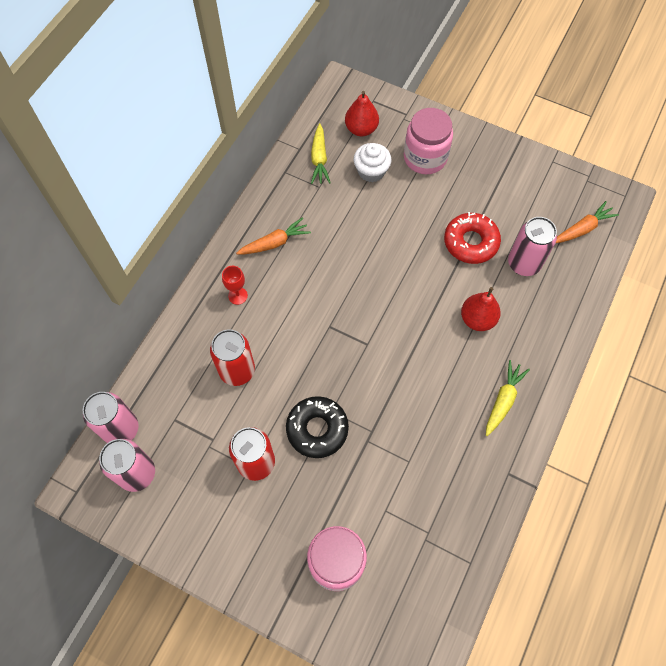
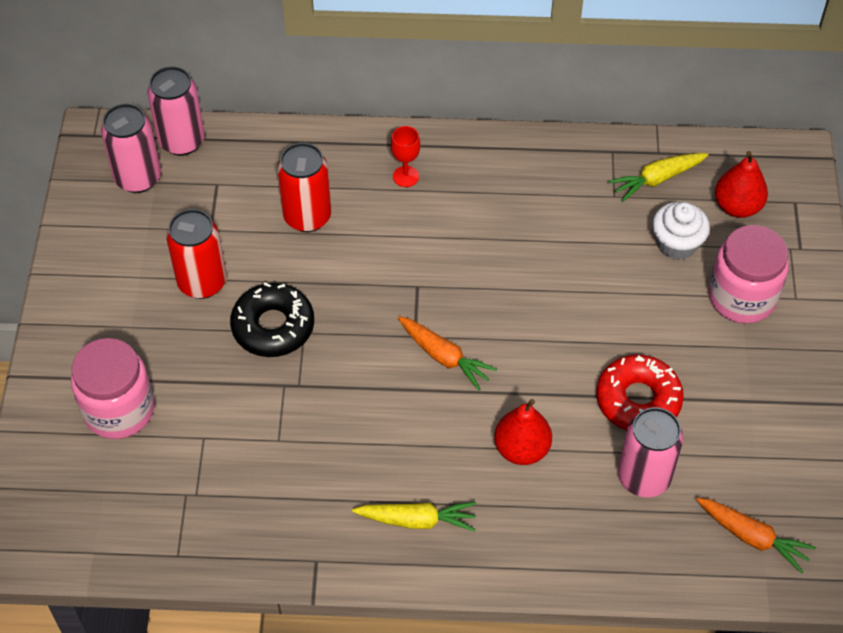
camera: 65 degrees right, 10 degrees down
orange carrot [236,217,311,255] -> orange carrot moved to [398,316,497,390]

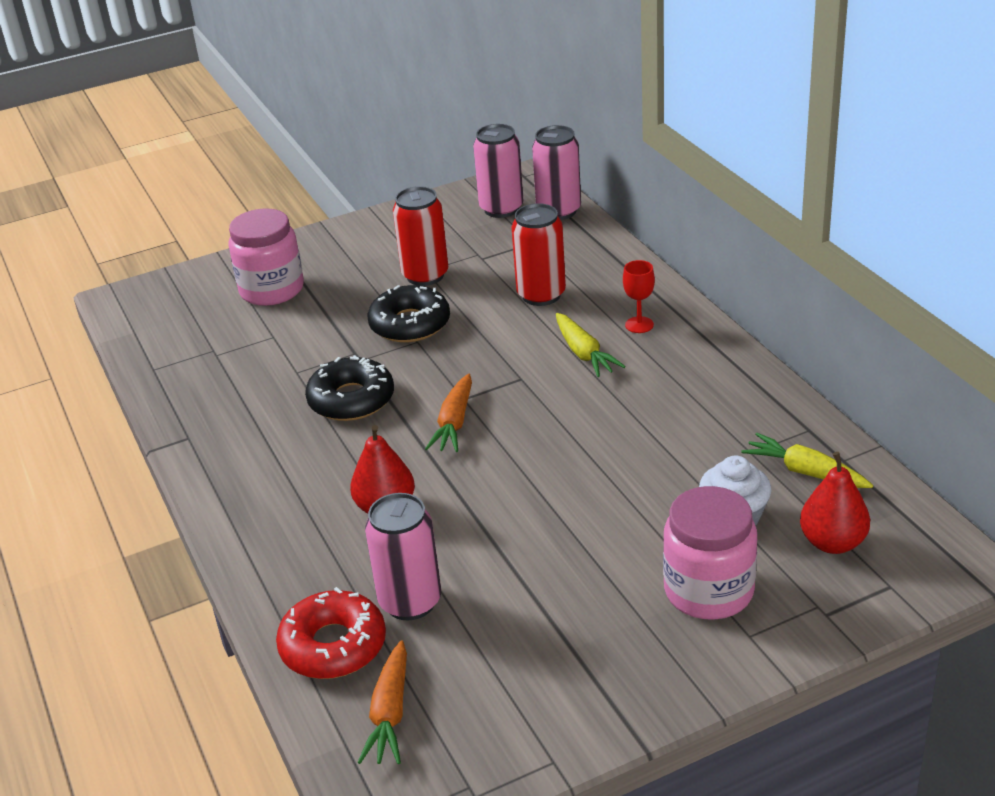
camera: 65 degrees right, 20 degrees down
yellow carrot [352,502,477,532] -> yellow carrot moved to [556,313,626,377]
red donut [596,355,684,430] -> red donut moved to [276,587,386,679]
none -> black donut [305,355,394,421]

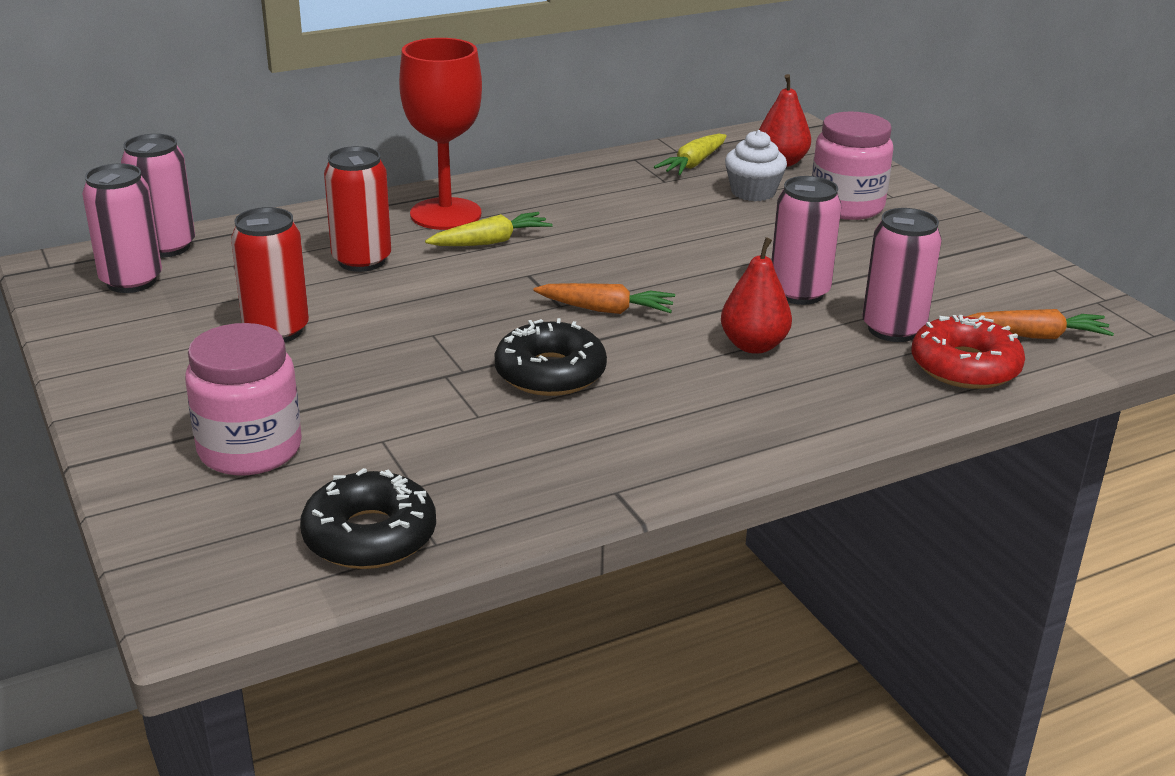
camera: 95 degrees left, 5 degrees down
black donut [367,285,450,342] -> black donut moved to [300,468,436,569]
red goblet [623,260,655,333] -> red goblet [399,38,482,230], size x2.31
none -> pink can [771,176,842,305]

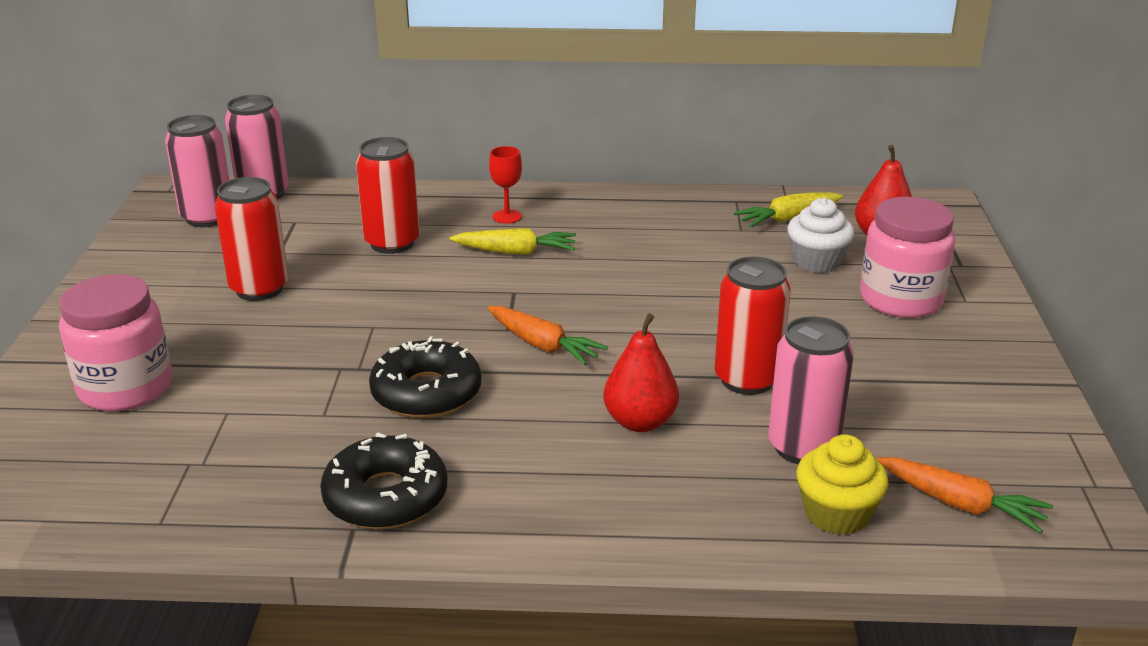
camera: 30 degrees right, 0 degrees up
black donut [300,468,436,569] -> black donut moved to [320,433,447,529]
red goblet [399,38,482,230] -> red goblet [489,146,522,224], size x0.43
pink can [771,176,842,305] -> red can [715,256,791,395]
red donut [911,315,1025,389] -> yellow cupcake [796,434,889,535]

